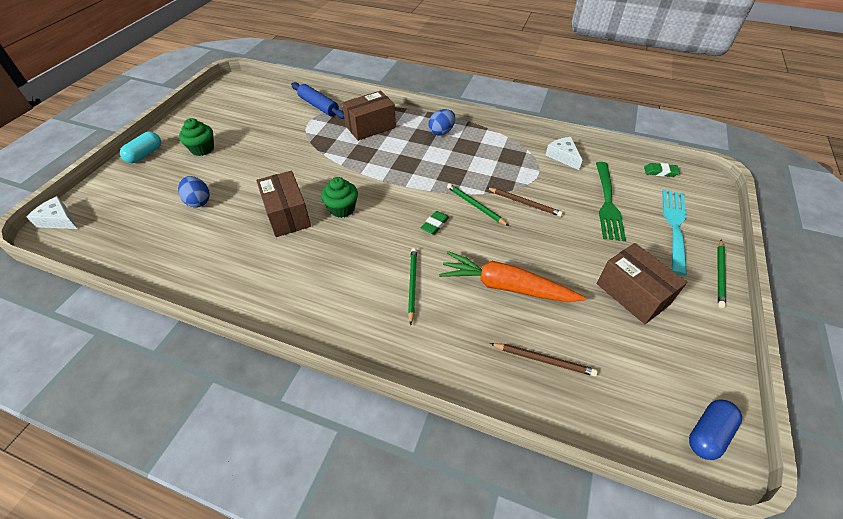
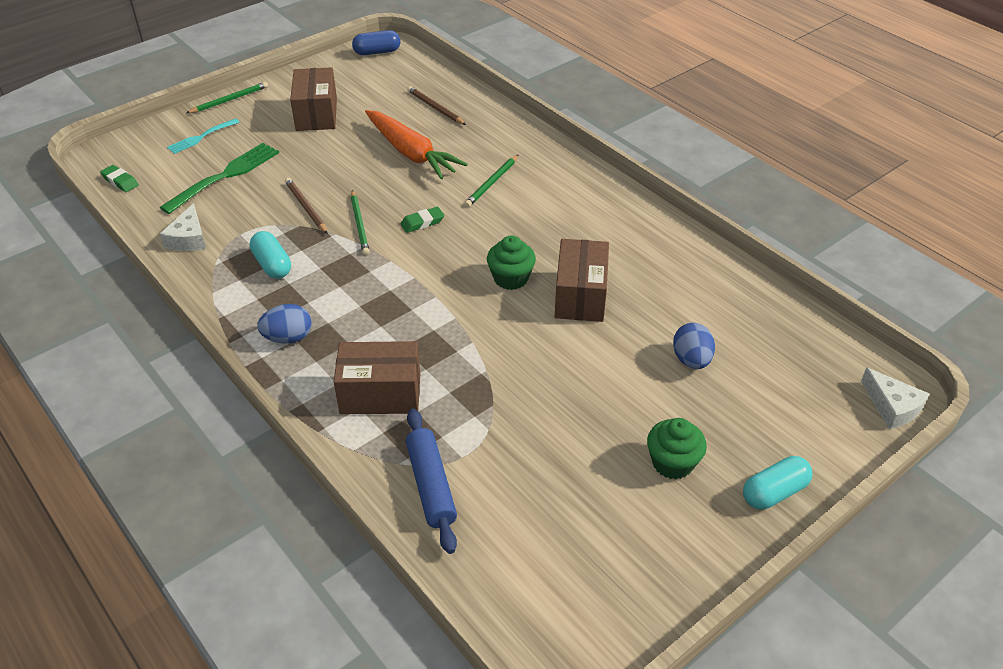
camera: 150 degrees left, 5 degrees down
turquoise fork [662,190,687,275] -> turquoise fork [167,118,239,154], size x0.59
none -> turquoise capsule [250,231,291,279]

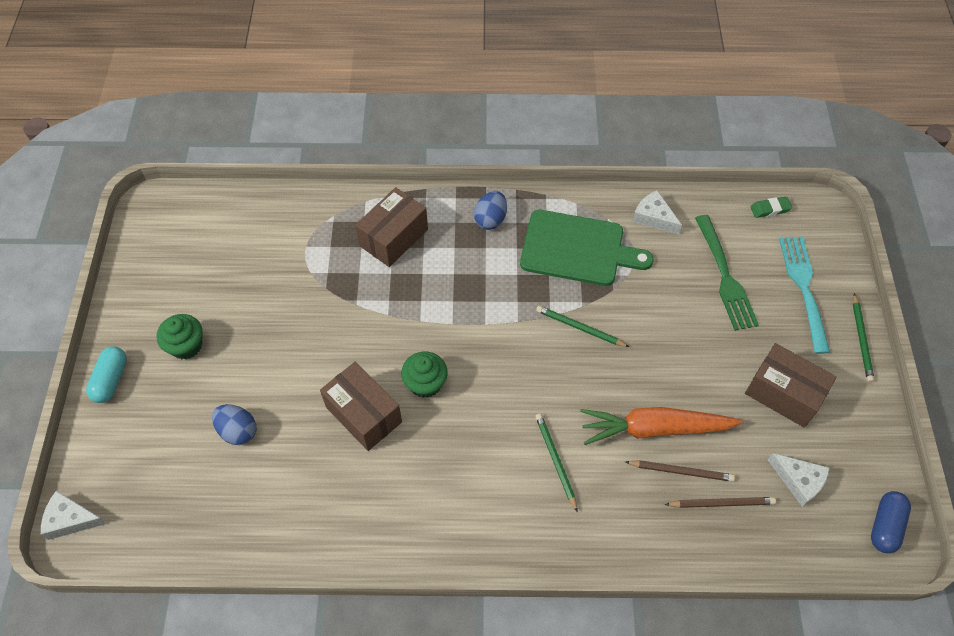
camera: 130 degrees right, 15 degrees up
turquoise fork [167,118,239,154] -> turquoise fork [779,237,830,354], size x1.70
turquoise capsule [250,231,291,279] -> green cutting board [520,210,654,286]
brown pencil [285,178,328,234] -> brown pencil moved to [625,460,735,482]
green eraser [401,207,444,233] -> none
blue rolling pin [406,408,457,554] -> none
none -> white cheese [768,453,830,507]

